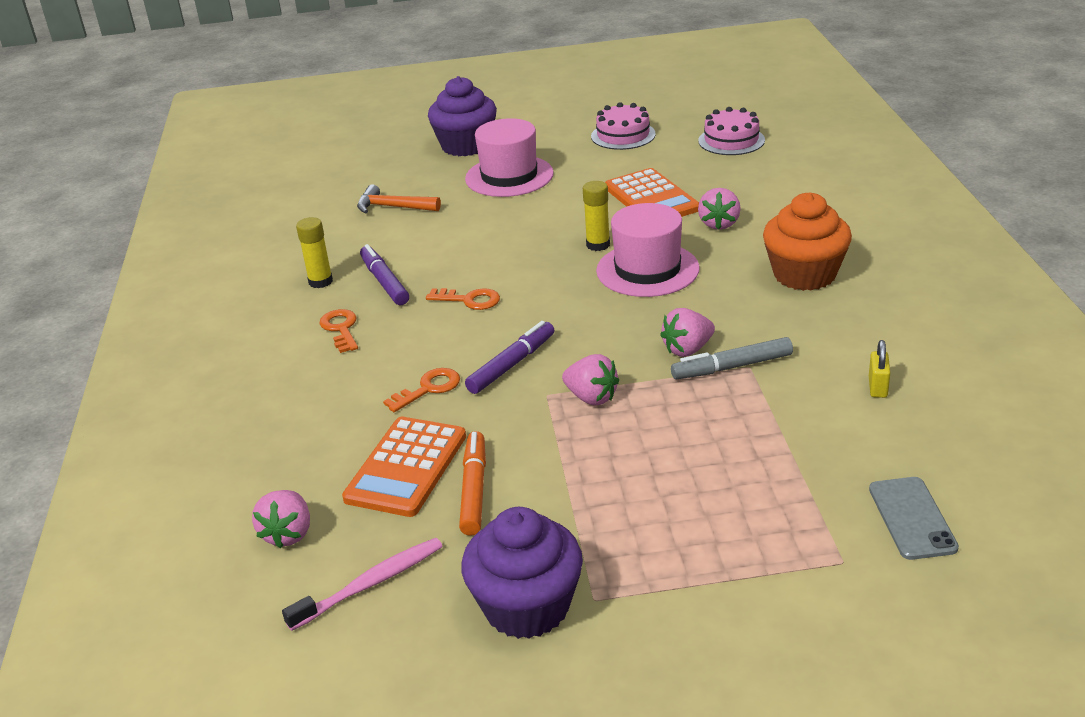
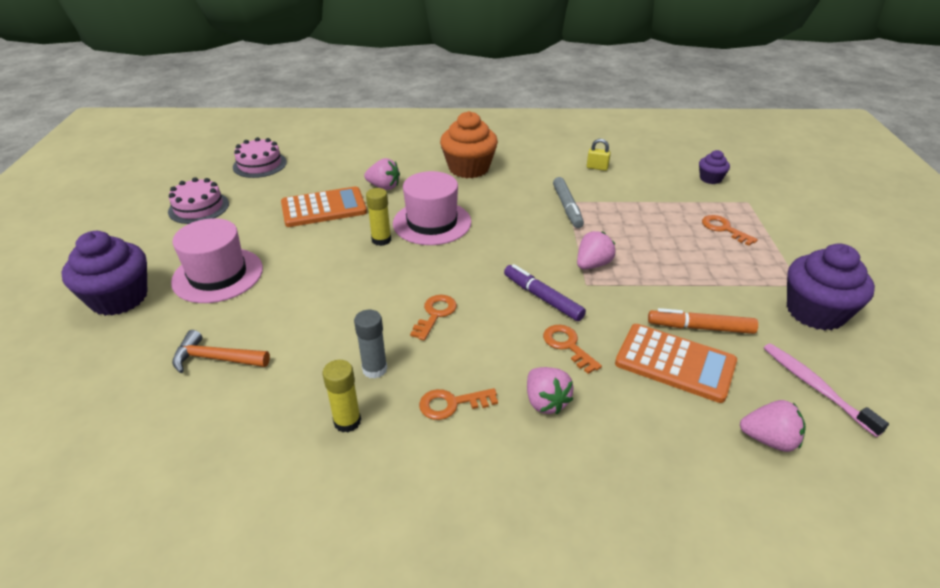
camera: 85 degrees left, 5 degrees up
orange hammer [357,184,441,214] -> orange hammer turned 75 degrees clockwise [172,330,270,373]
purple marker [360,244,409,305] -> grey glue stick [354,310,388,379]
pink strawberry [660,308,715,357] -> pink strawberry moved to [527,367,574,414]
grey phone [869,477,959,560] -> purple cupcake [699,150,730,184]
none -> orange key [702,215,758,246]

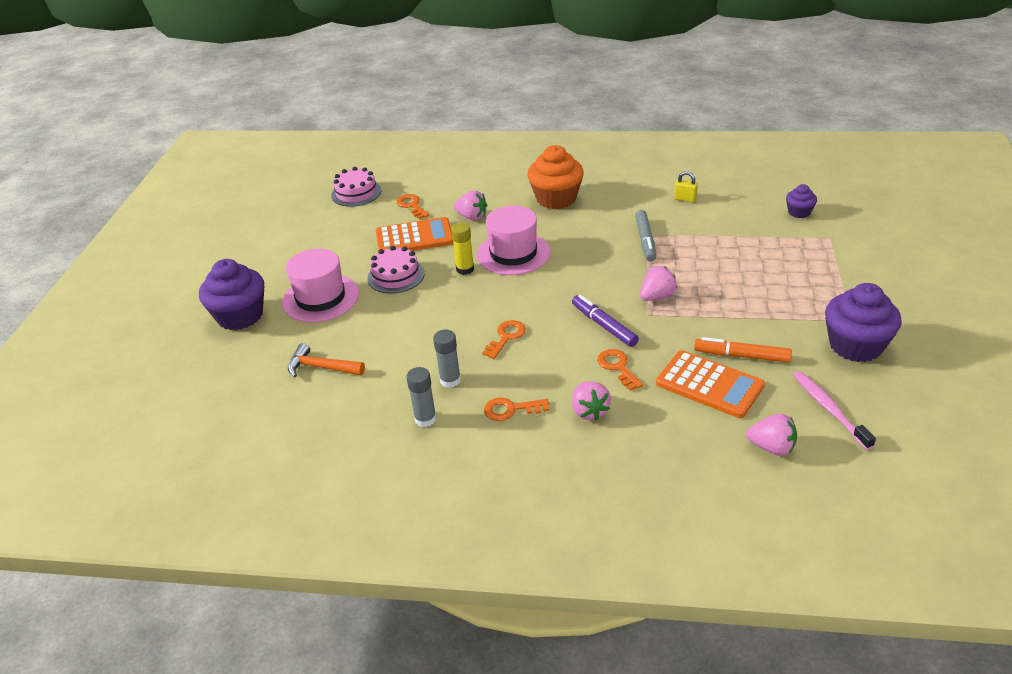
camera: 10 degrees right, 0 degrees up
pink cake [168,177,229,224] -> pink cake moved to [367,246,425,294]
yellow glue stick [323,360,361,432] -> grey glue stick [407,367,437,427]
orange key [702,215,758,246] -> orange key moved to [397,194,429,219]

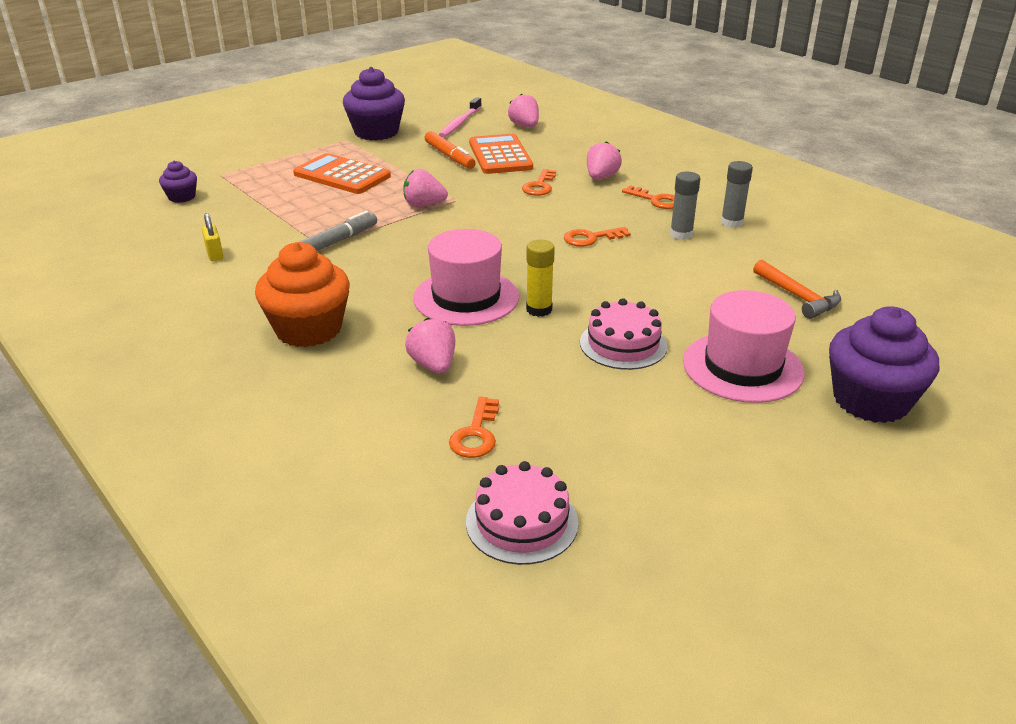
camera: 140 degrees left, 5 degrees down
orange calculator [376,217,453,251] -> orange calculator moved to [293,153,391,194]
purple marker [572,295,639,347] -> none

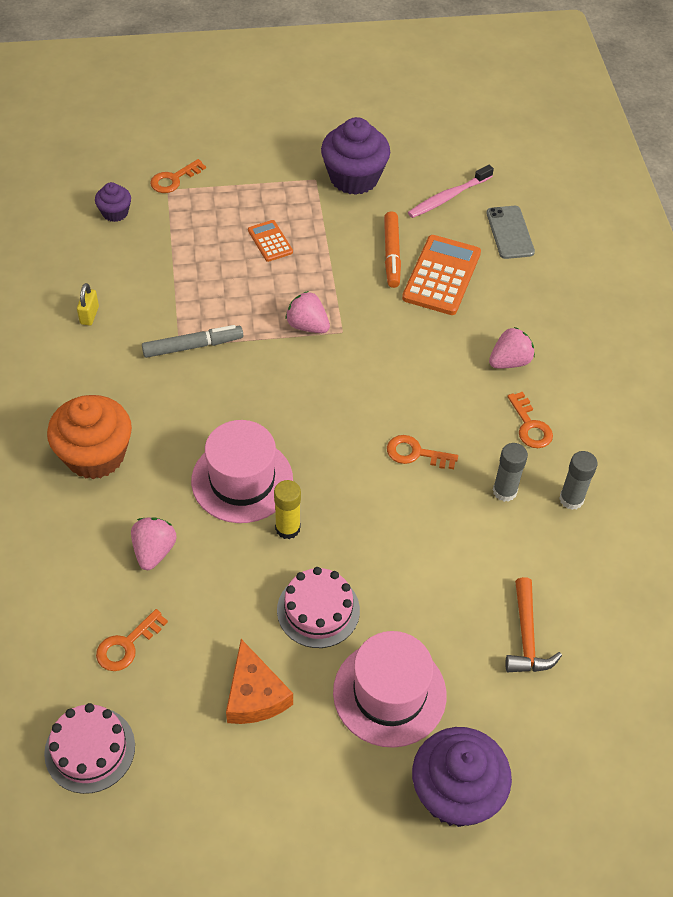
camera: 30 degrees right, 20 degrees up
orange calculator [293,153,391,194] -> orange calculator [248,220,293,262], size x0.54
pink strawberry [508,94,539,127] -> grey phone [486,206,535,259]
orange key [522,169,556,196] -> orange key moved to [150,159,206,193]
none -> orange cheese [226,639,293,724]

